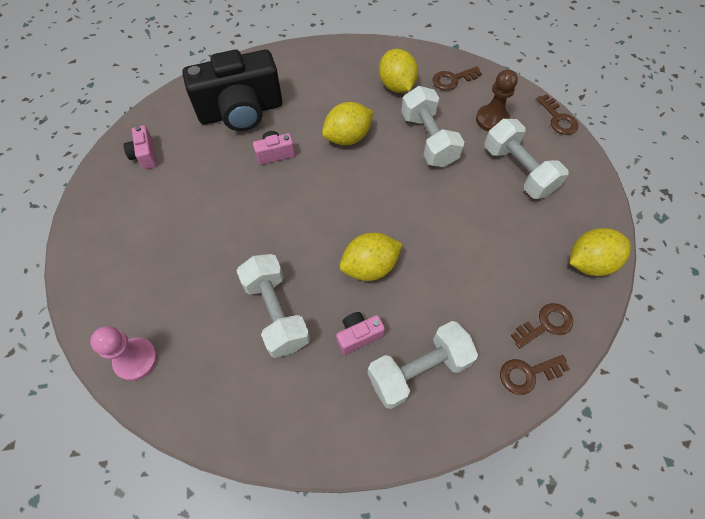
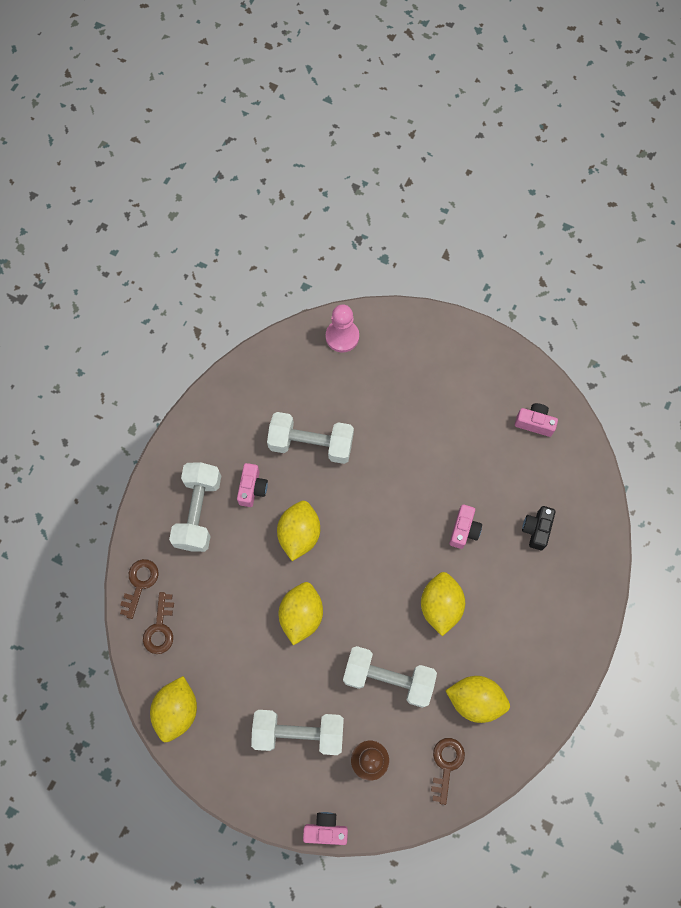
camera: 125 degrees right, 10 degrees up
black camera [182,50,282,131] -> black camera [522,506,556,550], size x0.42
brown key [537,94,578,135] -> pink camera [303,812,348,845]
none -> yellow lemon [279,582,323,645]

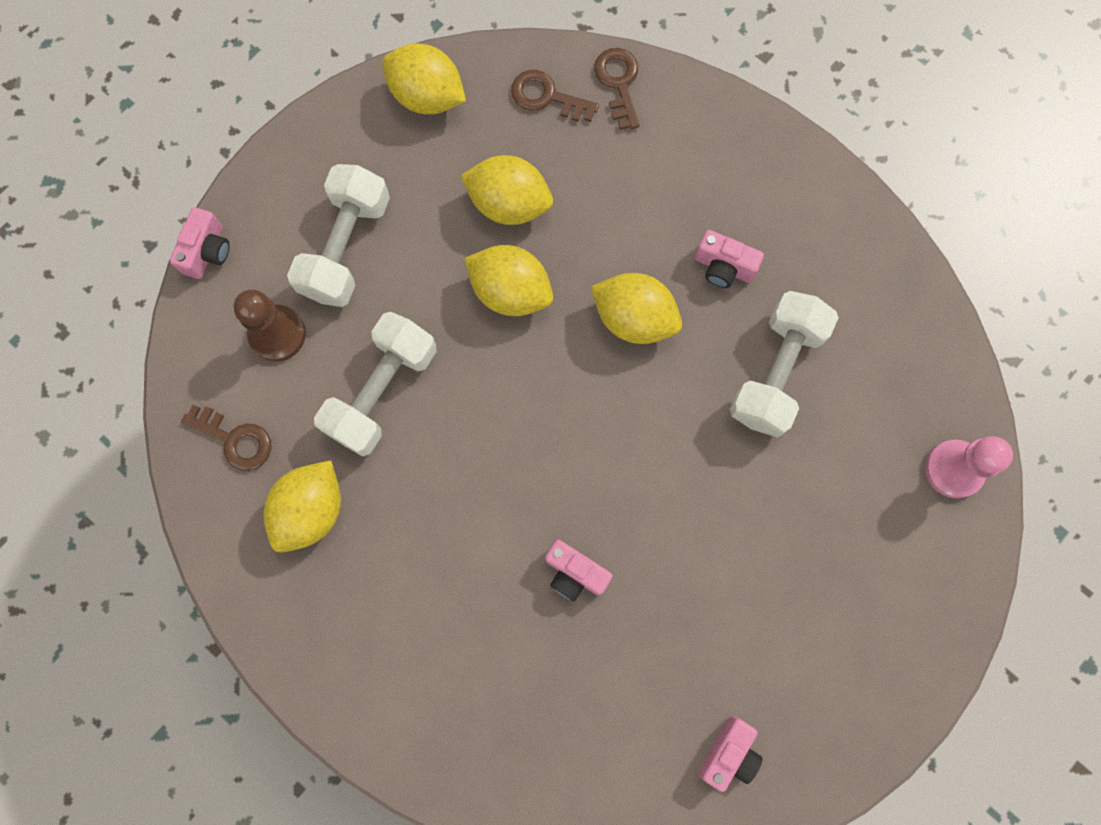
camera: 105 degrees right, 5 degrees up
brown key [120,559,159,619] -> brown key turned 135 degrees counterclockwise [594,48,640,130]
white dumbbell [169,462,221,552] -> none
yellow lemon [421,572,465,636] -> yellow lemon moved to [460,155,553,225]
black camera [522,506,556,550] -> none

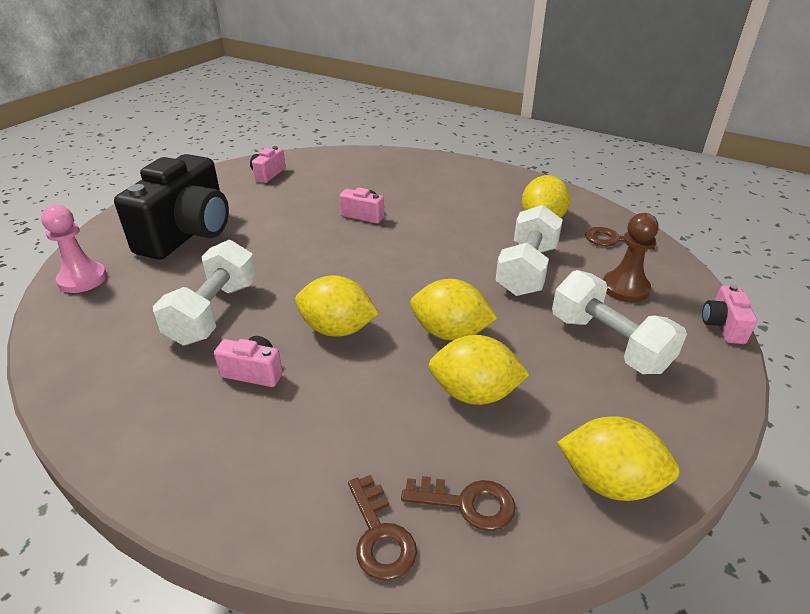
camera: 170 degrees right, 40 degrees down
white dumbbell [287,164,390,307] -> white dumbbell turned 45 degrees counterclockwise [552,270,687,374]
none -> black camera [114,154,229,260]

